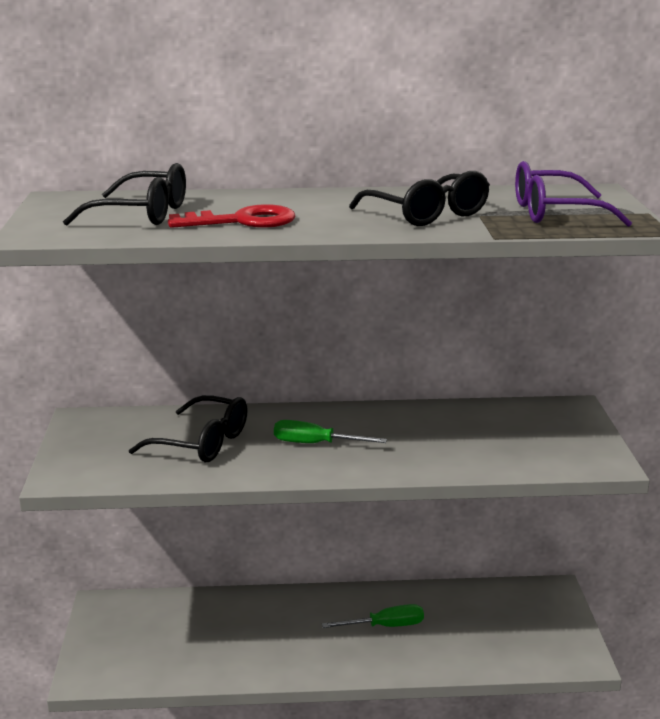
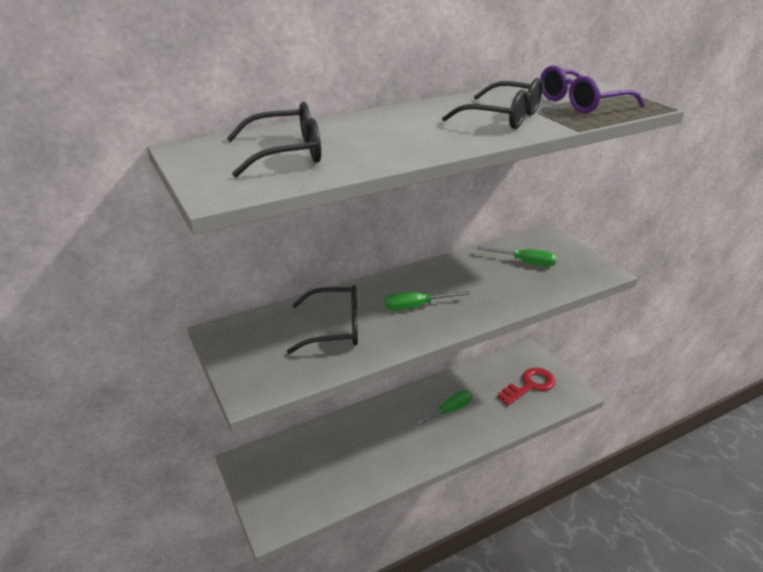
camera: 25 degrees left, 10 degrees up
red key [168,204,296,228] -> red key moved to [498,368,556,406]
none -> green screwdriver [477,246,557,267]

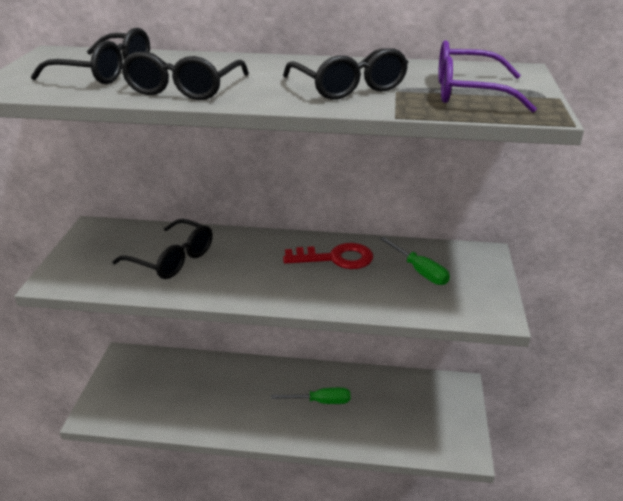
camera: 35 degrees right, 0 degrees up
green screwdriver [385,291,470,311] -> none
red key [498,368,556,406] -> red key moved to [283,243,373,269]
none -> black glasses [121,52,249,100]

